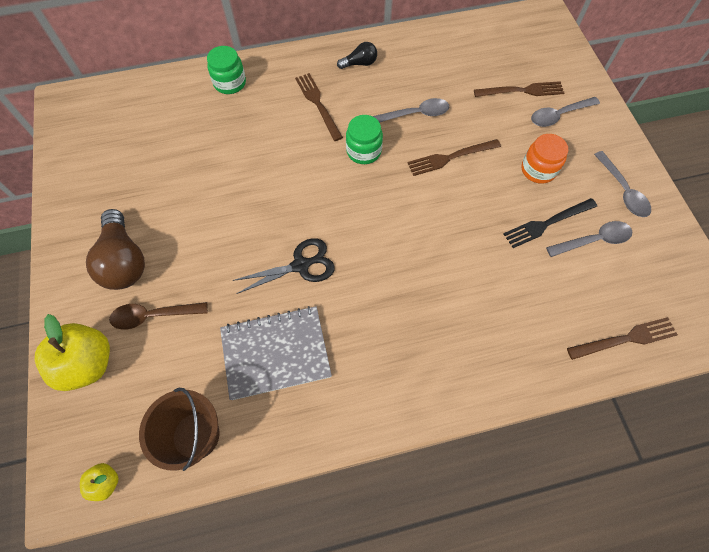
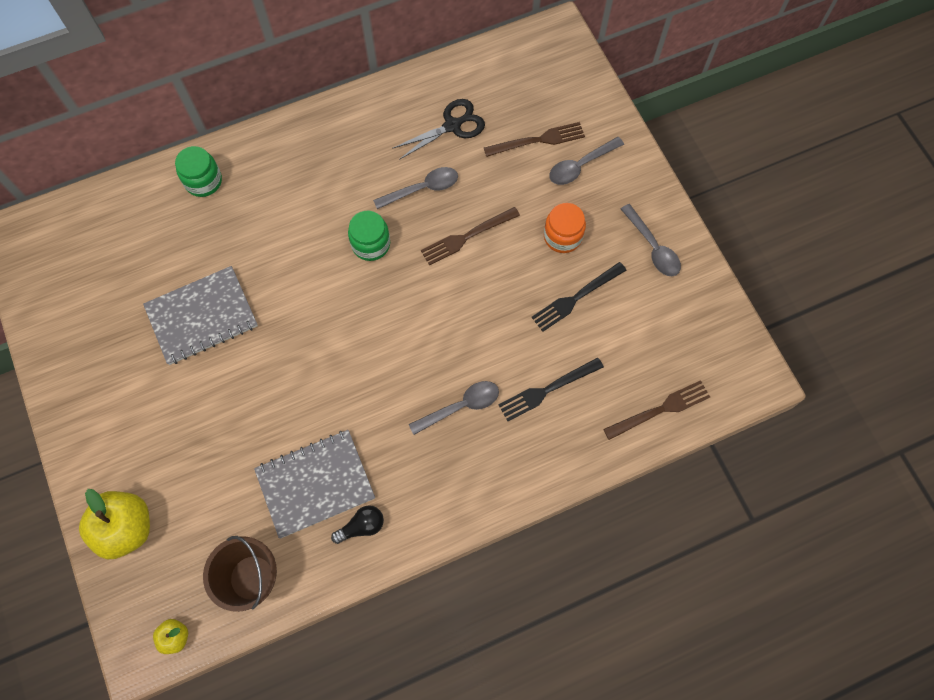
camera: 10 degrees left, 5 degrees up
brown light bulb [86,209,145,290] -> none
brown spoon [109,302,208,330] -> none
black scissors [232,238,335,294] -> black scissors moved to [392,99,485,160]
brown fork [295,73,343,141] -> none
black light bulb [337,42,377,69] -> black light bulb moved to [331,505,384,544]
grey spoon [546,221,632,257] -> grey spoon moved to [409,381,499,435]
none -> grey notebook [143,266,258,365]
none -> black fork [498,357,604,421]

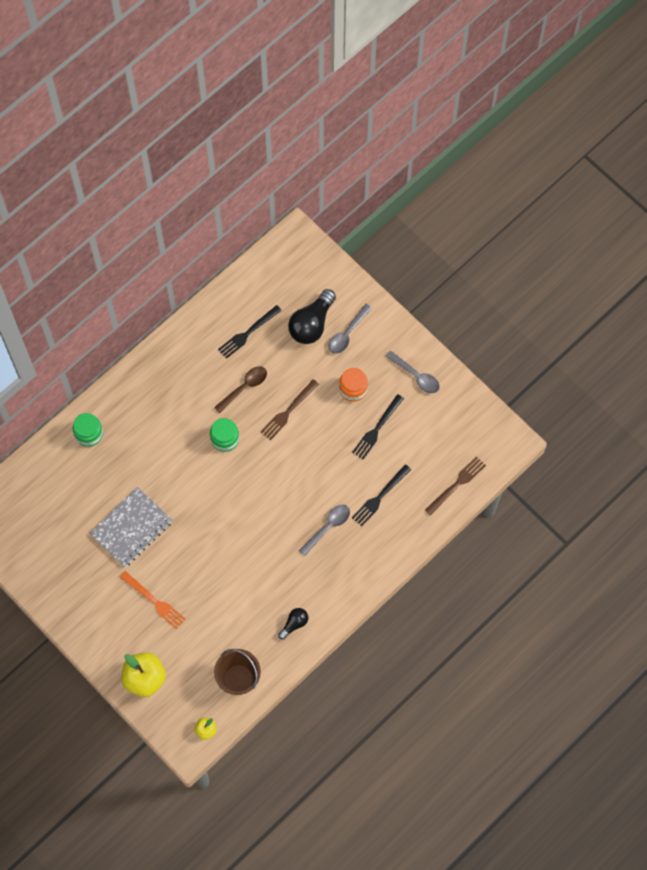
camera: 20 degrees left, 0 degrees up
grey notebook [254,430,375,538] -> none
grey spoon [373,167,458,209] -> brown spoon [214,366,267,413]
black scissors [392,99,485,160] -> black fork [218,305,282,359]
brown fork [484,122,585,157] -> black light bulb [288,289,336,344]
none -> orange fork [120,571,186,629]

